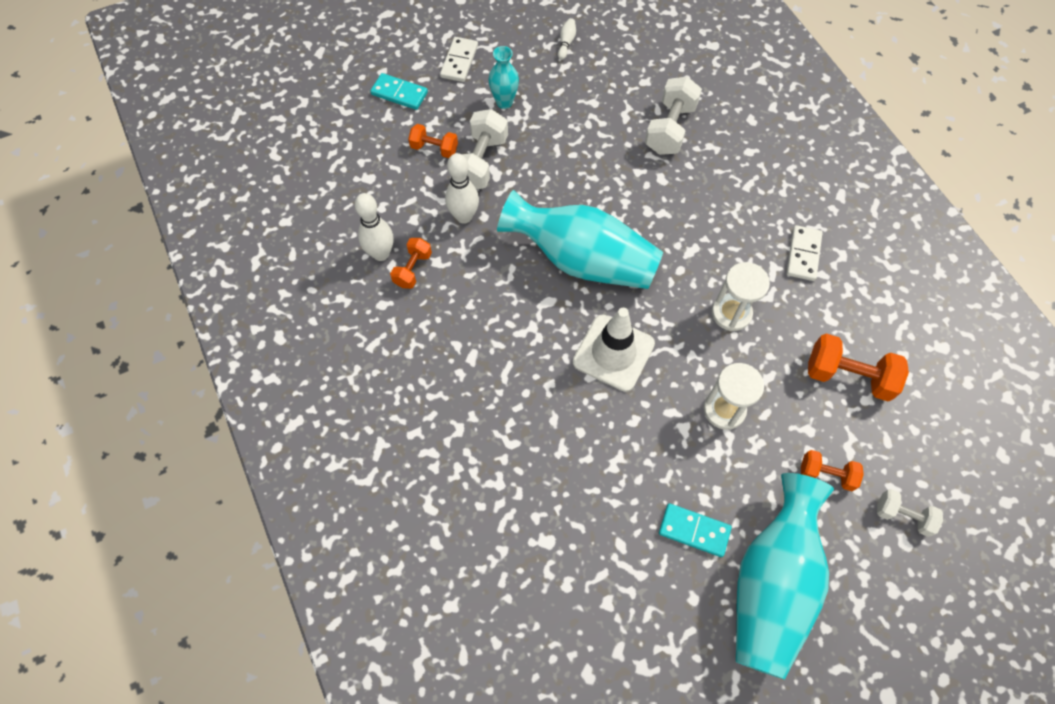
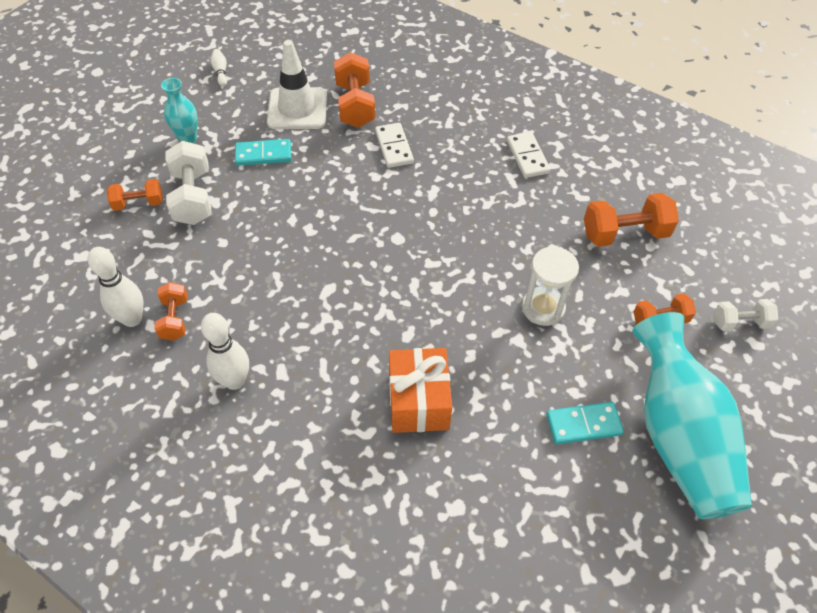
camera: 30 degrees left, 10 degrees down
turquoise domino [370,73,428,110] -> turquoise domino moved to [235,139,292,166]
white domino [440,37,478,82] -> white domino moved to [375,123,414,168]
white bowling pin [445,153,479,224] -> white bowling pin moved to [201,313,249,390]
turquoise vase [497,190,663,289] -> none
white traffic cone [573,308,655,392] -> white traffic cone moved to [267,40,327,129]
white dumbbell [645,77,702,155] -> orange dumbbell [334,52,375,128]
white hourglass [712,262,770,331] -> none
none -> orange gift [389,348,452,433]

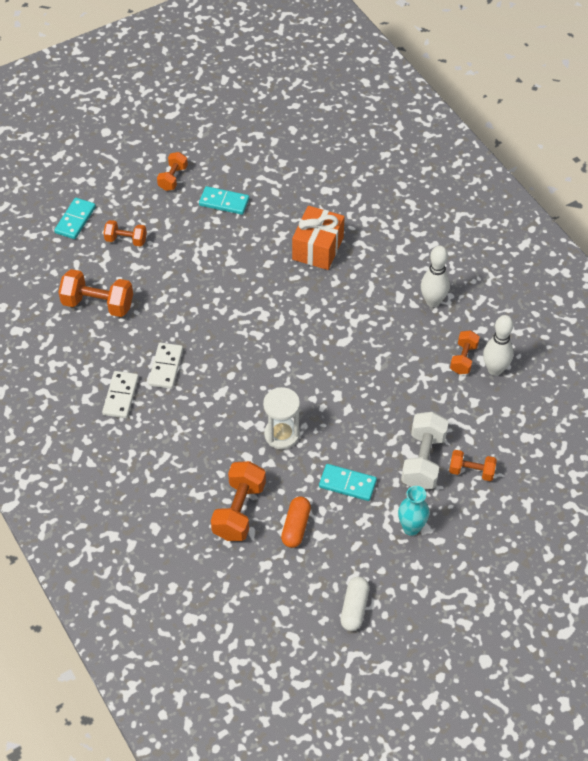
camera: 155 degrees left, 0 degrees up
white bowling pin [211,49,227,86] -> white capsule [340,577,369,631]
white traffic cone [267,40,327,129] -> orange capsule [281,497,311,548]
white domino [375,123,414,168] -> white domino moved to [148,343,183,389]
white hourglass [522,247,579,326] -> white hourglass moved to [263,387,300,449]
turquoise vase [632,312,752,519] -> orange dumbbell [157,152,188,191]
white dumbbell [714,299,778,331] -> turquoise domino [54,198,96,239]

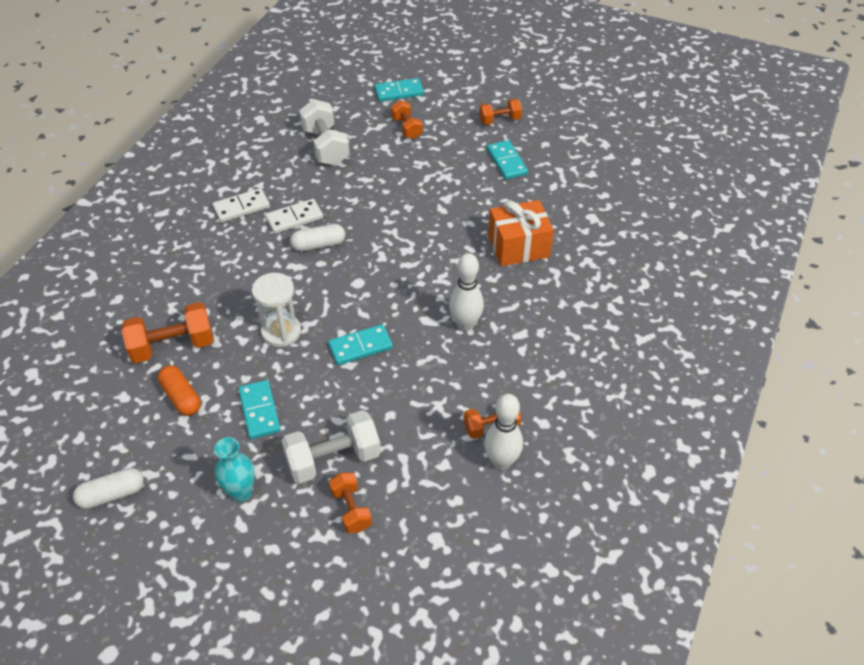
camera: 55 degrees right, 5 degrees down
orange dumbbell [58,269,133,317] -> white dumbbell [299,99,350,166]
orange capsule [281,497,311,548] -> orange capsule turned 75 degrees clockwise [158,365,201,416]
white bowling pin [421,246,450,307] -> white bowling pin moved to [449,253,484,331]
none -> white capsule [290,224,345,251]
none -> turquoise domino [328,324,393,365]

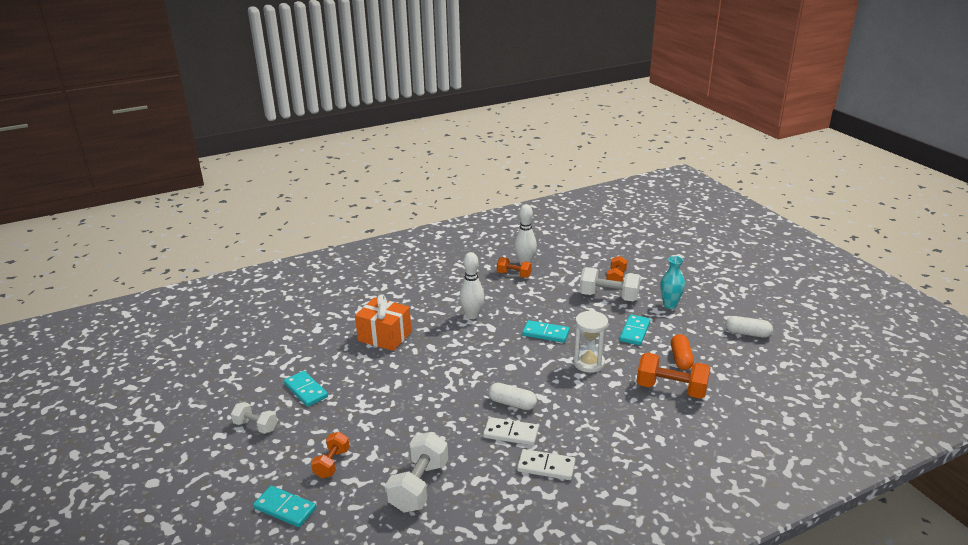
camera: 140 degrees left, 20 degrees down
orange dumbbell [479,99,522,125] -> white dumbbell [231,402,277,434]
turquoise domino [487,140,528,179] -> turquoise domino turned 60 degrees counterclockwise [284,371,328,407]

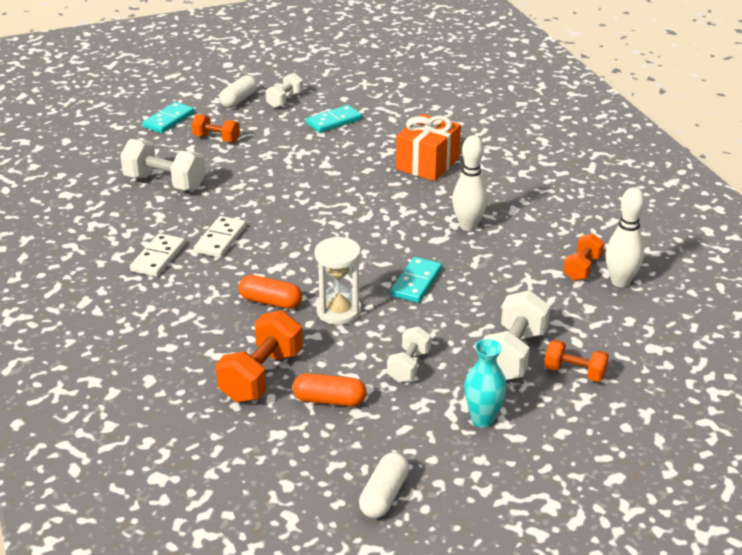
camera: 95 degrees right, 5 degrees up
white capsule [488,383,537,410] -> white capsule moved to [219,75,257,108]
turquoise domino [619,314,650,345] -> white dumbbell [387,326,431,383]
none -> orange capsule [239,275,302,309]

